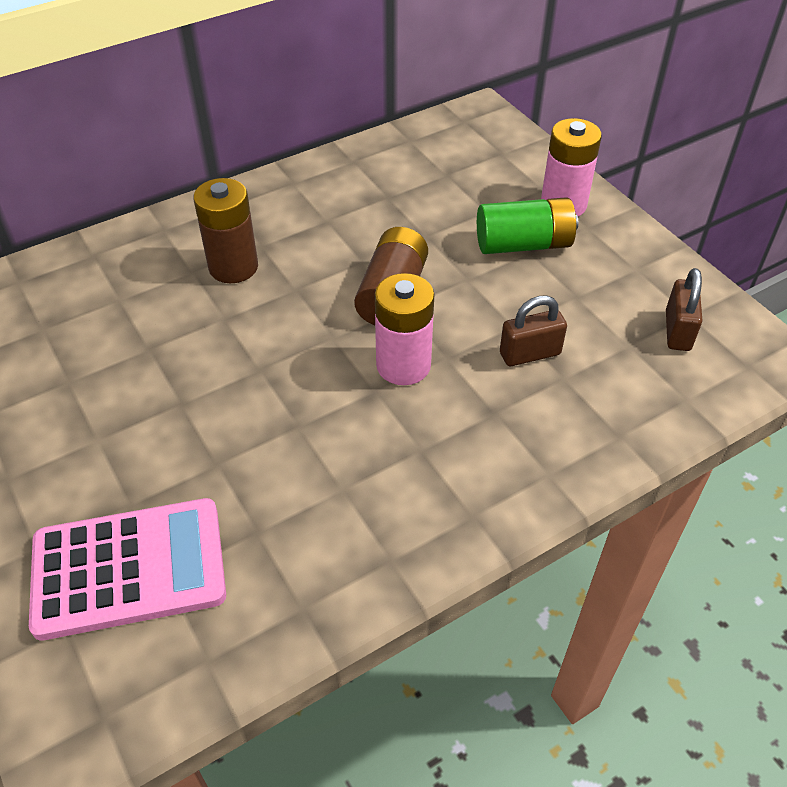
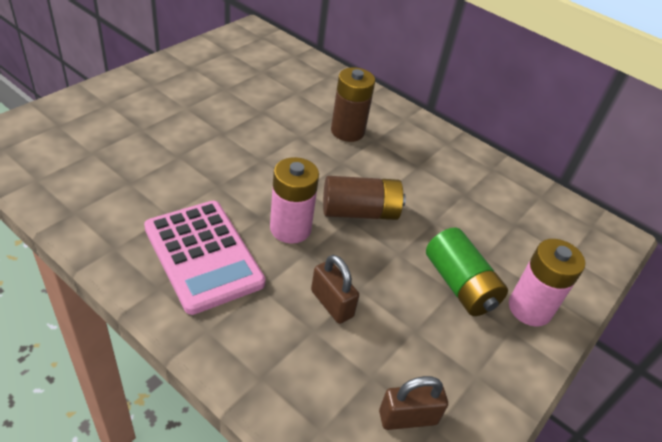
camera: 65 degrees right, 5 degrees down
pink calculator [29,498,226,640] -> pink calculator moved to [144,201,266,315]

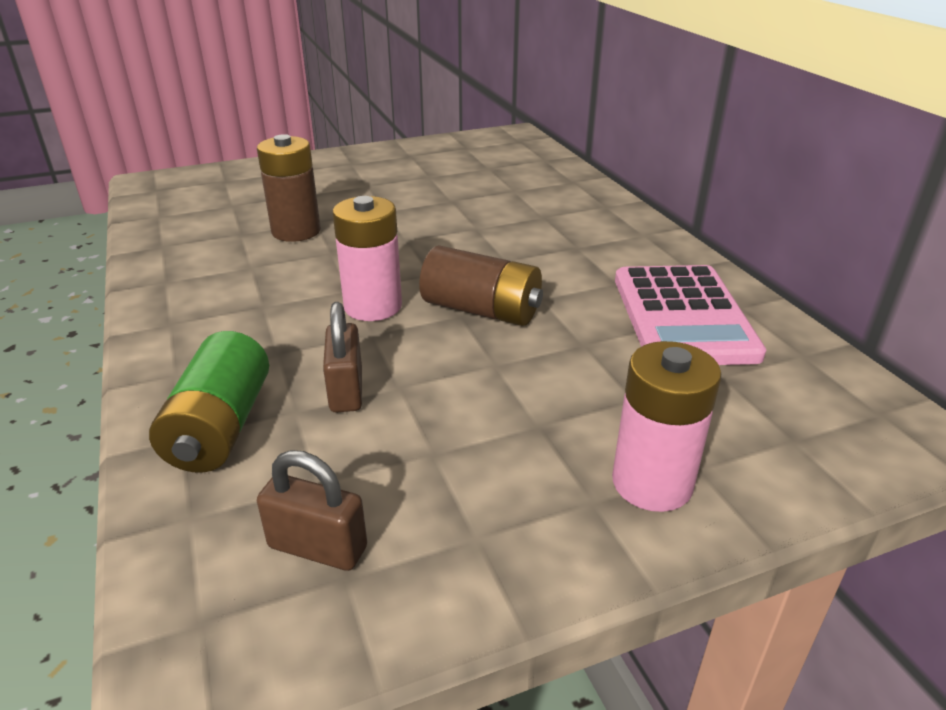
camera: 35 degrees right, 10 degrees down
pink calculator [144,201,266,315] -> pink calculator moved to [615,265,766,365]
brown battery [331,67,375,142] -> brown battery moved to [257,134,321,242]
green battery [426,228,508,316] -> green battery moved to [149,331,269,473]

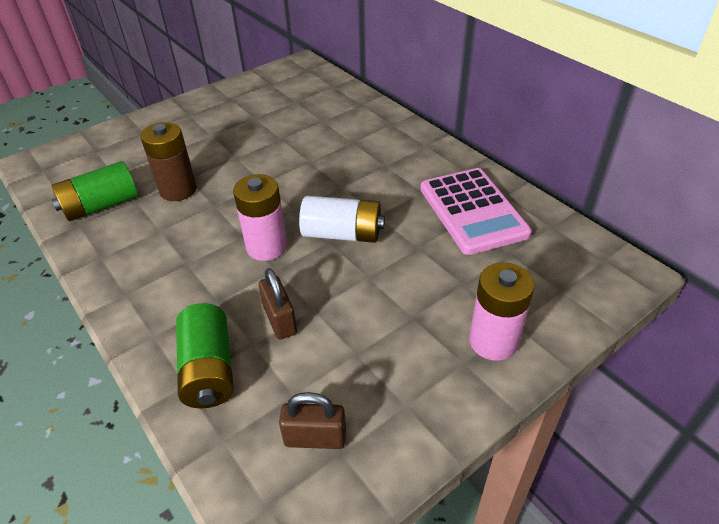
camera: 15 degrees left, 10 degrees up
brown battery [419,245,543,326] -> white battery [299,196,385,243]
none -> green battery [51,161,138,221]

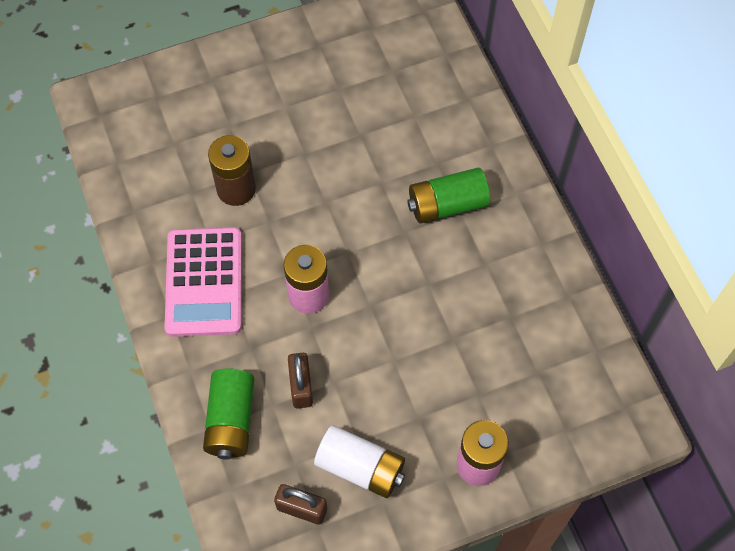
camera: 15 degrees right, 20 degrees up
green battery [51,161,138,221] -> green battery moved to [407,168,490,223]
white battery [299,196,385,243] -> white battery moved to [314,425,405,498]
pink calculator [420,168,532,255] -> pink calculator moved to [164,227,242,337]

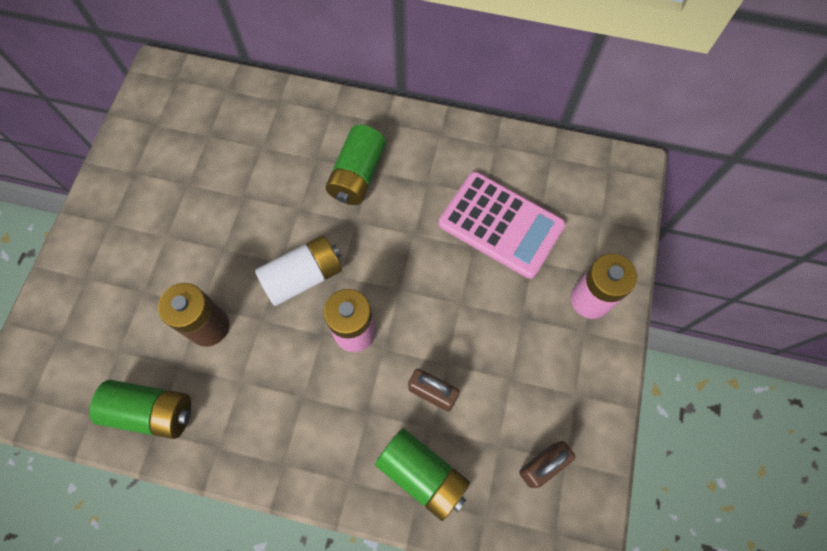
camera: 55 degrees left, 5 degrees up
pink calculator [164,227,242,337] -> pink calculator moved to [439,171,566,279]
white battery [314,425,405,498] -> white battery moved to [255,235,342,306]
none -> green battery [89,380,191,439]

